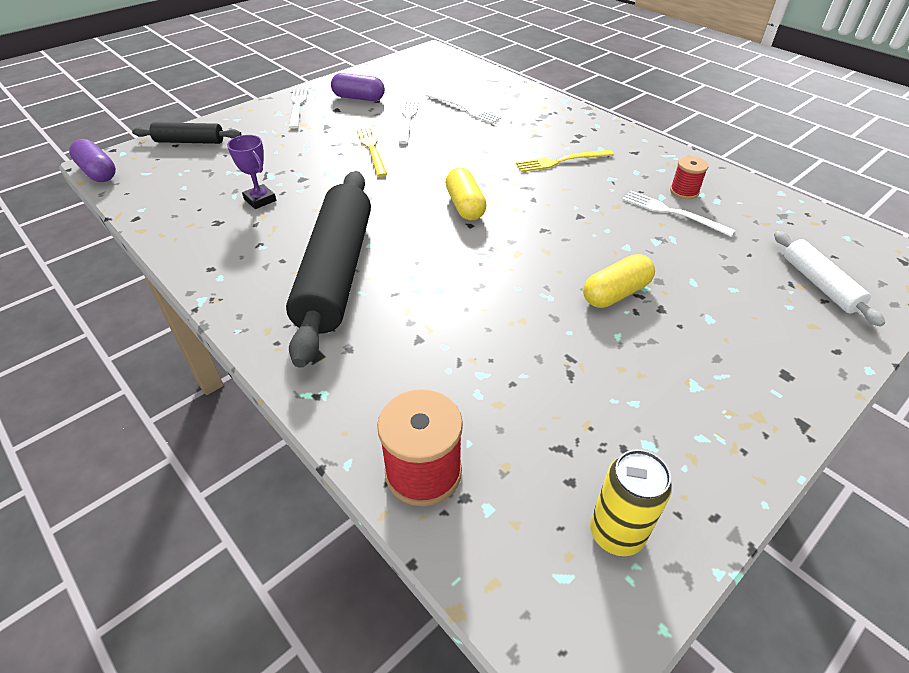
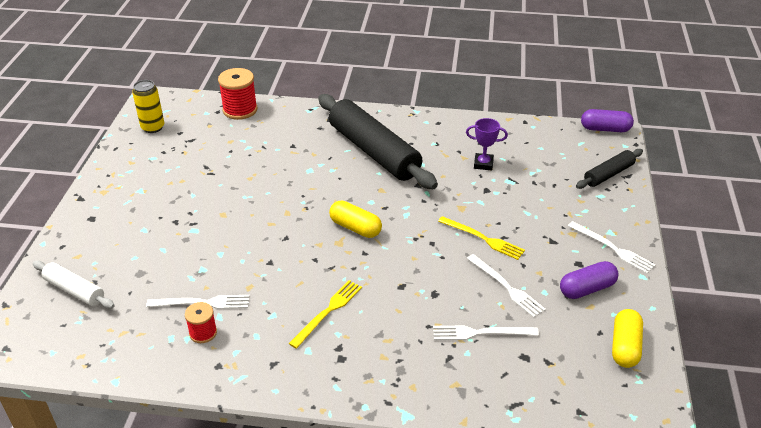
camera: 140 degrees right, 5 degrees down
yellow capsule [583,254,655,308] -> yellow capsule moved to [612,309,643,368]

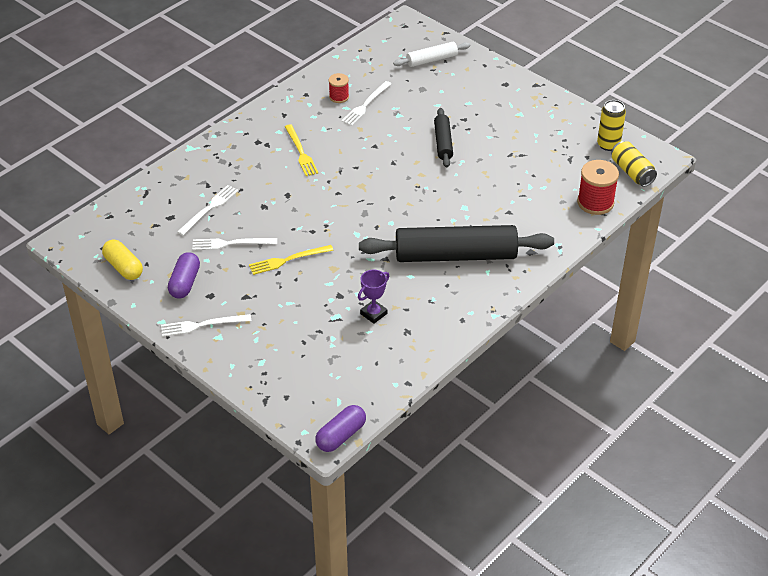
camera: 125 degrees right, 5 degrees up
yellow capsule [329,201,382,238] -> none
black rolling pin [576,149,643,189] -> black rolling pin moved to [434,108,453,168]
none -> yellow can [611,141,657,187]

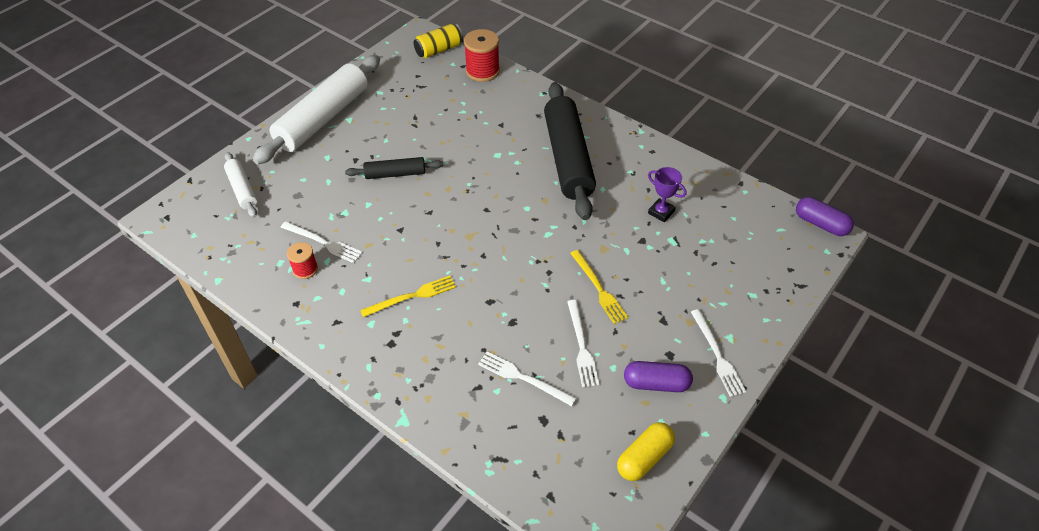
camera: 95 degrees left, 5 degrees up
yellow can [597,100,626,151] -> none
none -> white rolling pin [253,55,380,165]

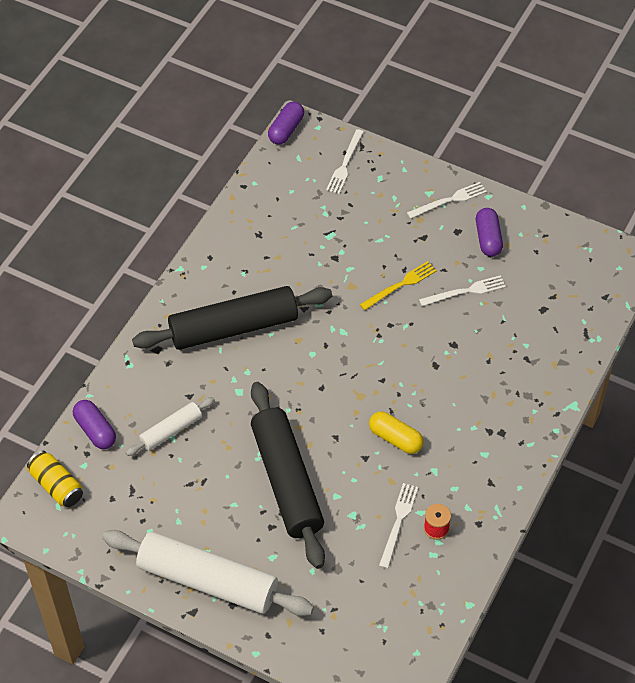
camera: 100 degrees left, 5 degrees up
white rolling pin [224,152,257,218] -> white rolling pin moved to [126,397,215,456]
black rolling pin [345,157,443,179] -> black rolling pin [251,382,325,569], size x2.01
yellow fork [360,276,456,317] -> none
red spool [464,29,500,82] -> purple capsule [73,400,116,449]
white fork [478,352,576,406] -> white fork moved to [326,129,364,194]
yellow capsule [617,422,675,481] -> yellow capsule moved to [369,411,424,454]
purple trophy [648,167,687,222] -> none

